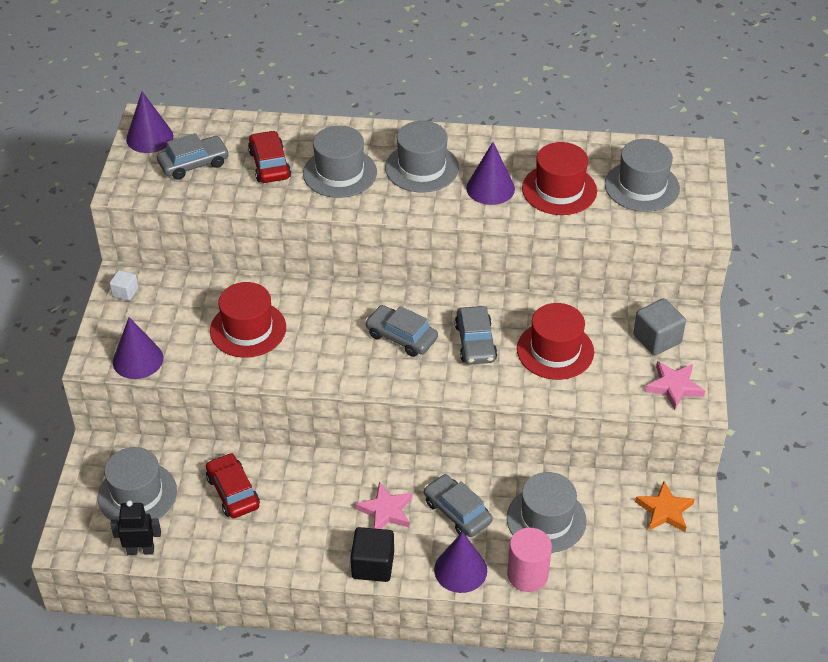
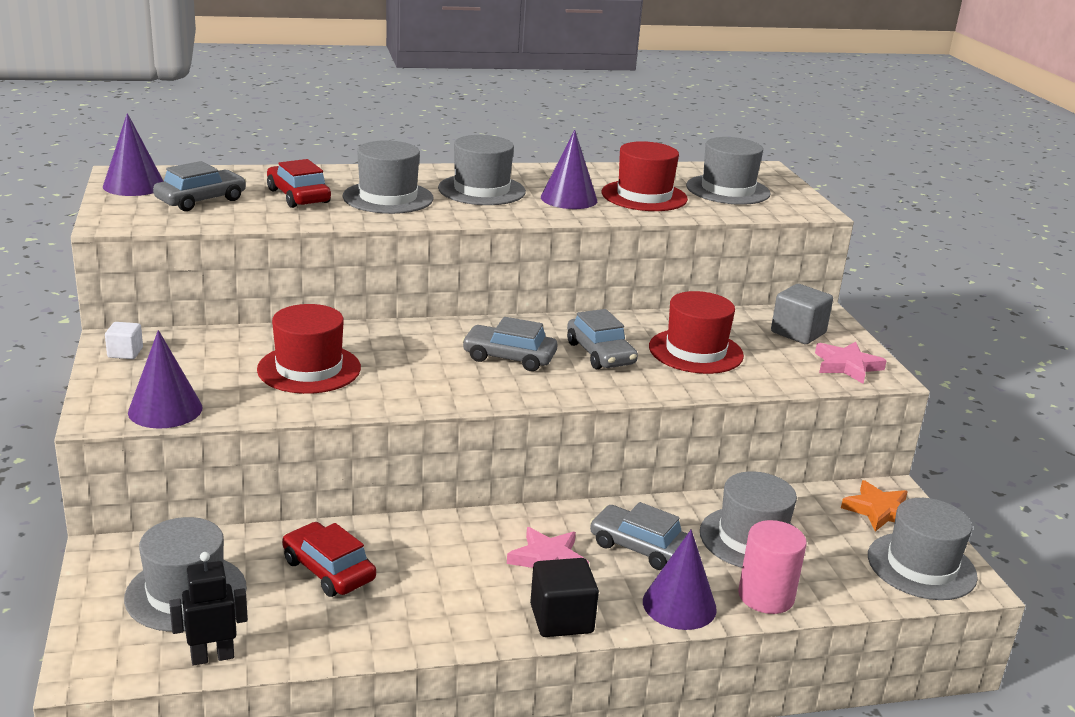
camera: 20 degrees left, 20 degrees down
none -> grey hat [868,498,978,600]

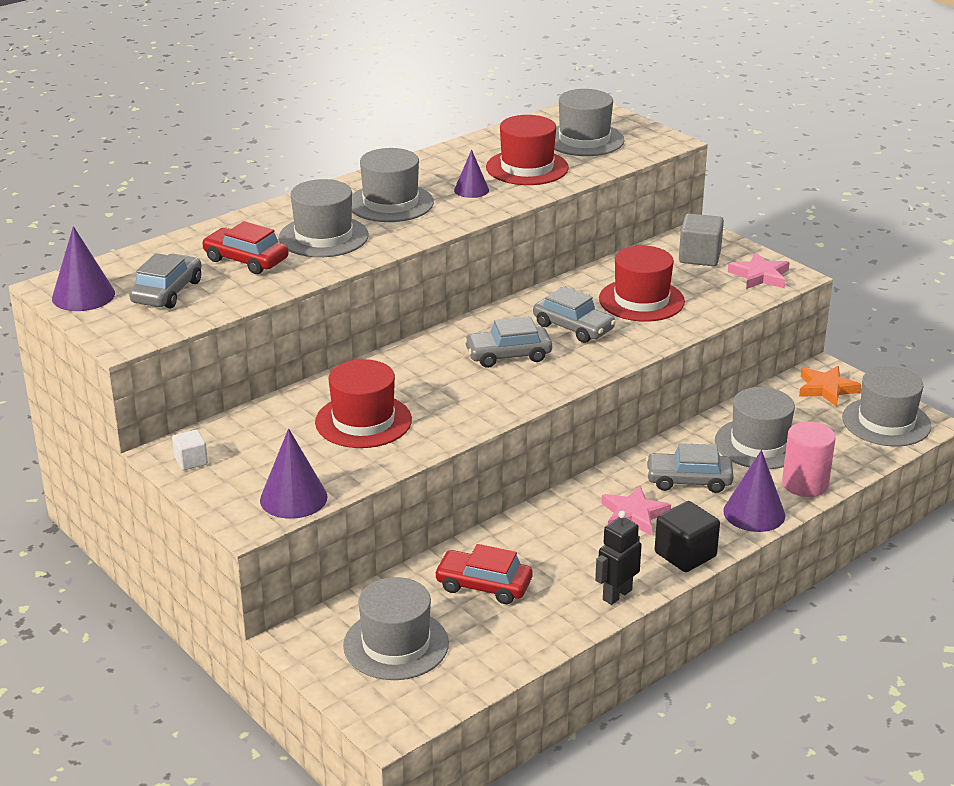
camera: 25 degrees left, 5 degrees up
black robot [169,552,248,666] -> black robot moved to [595,511,642,605]
purple cone [541,130,597,209] -> purple cone [454,150,489,198], size x0.64

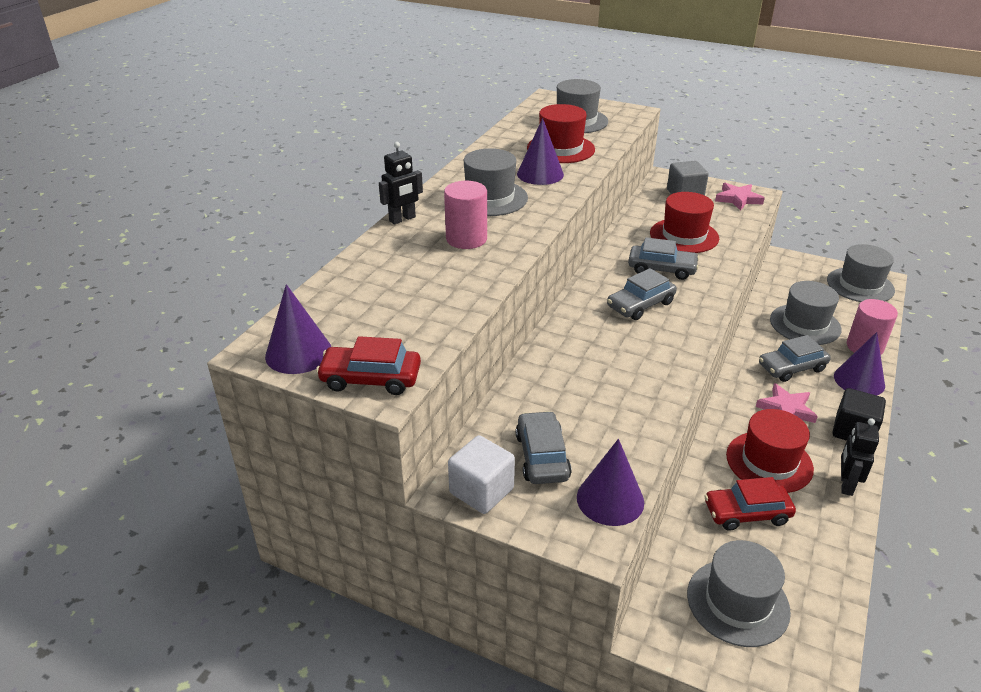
camera: 25 degrees left, 5 degrees up
grey car [129,253,202,309] -> grey car moved to [516,411,572,484]
white cube [172,430,208,470] -> white cube [448,435,515,514], size x1.71
red car [202,221,289,274] -> red car moved to [316,336,421,395]
grey hat [279,179,369,257] -> pink cylinder [444,181,487,249]
red hat [315,359,412,448] -> red hat moved to [726,409,814,493]
purple cone [454,150,489,198] -> purple cone [517,118,564,185], size x1.56
orange star [799,366,861,407] -> none
none -> black robot [379,142,423,224]

